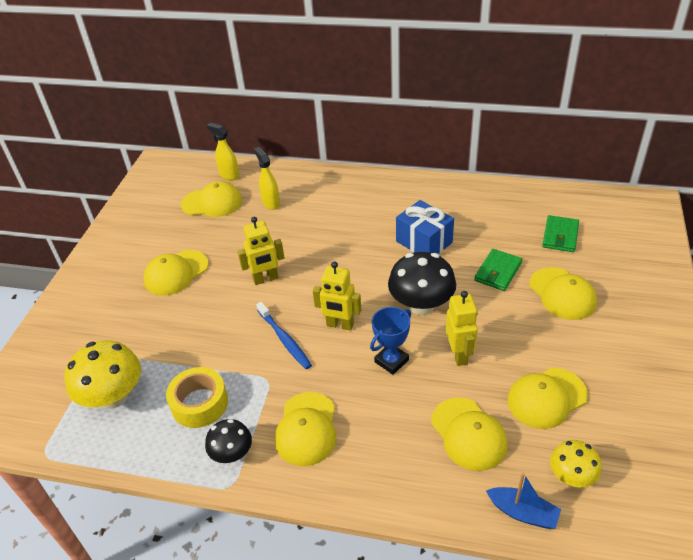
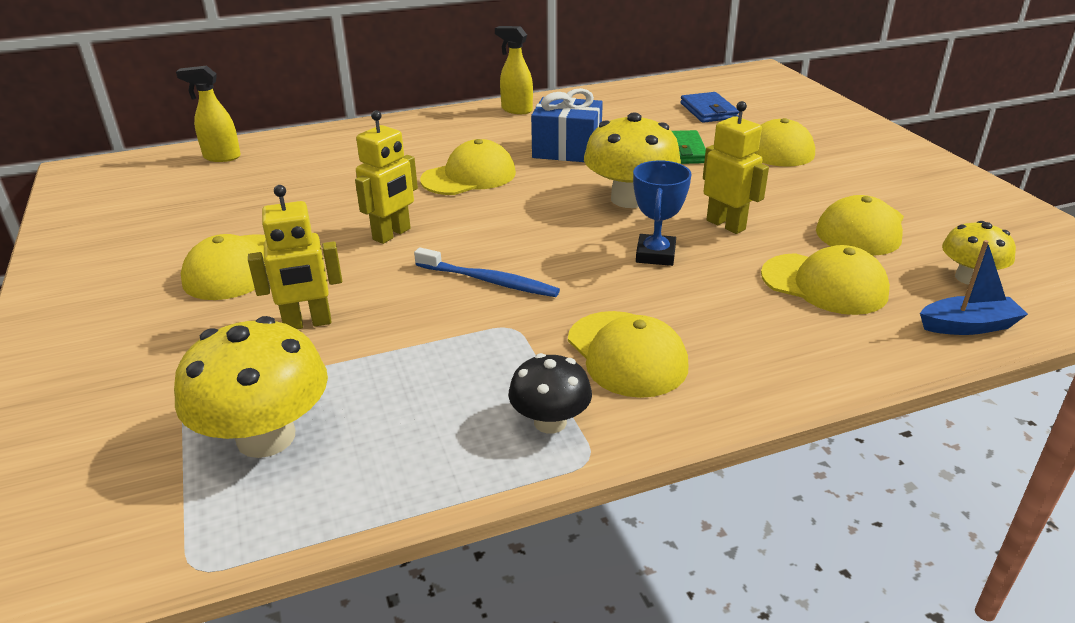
camera: 35 degrees left, 10 degrees down
yellow tape [166,367,228,428] -> none
yellow cap [181,181,242,217] -> yellow cap moved to [420,139,516,195]
yellow spray bottle [254,147,280,210] -> yellow spray bottle moved to [495,26,533,114]
yellow robot [313,261,361,331] -> yellow robot moved to [248,185,342,329]
black mushroom [388,252,456,315] -> yellow mushroom [584,112,681,208]
green wallet [542,215,579,252] -> blue wallet [680,92,739,123]

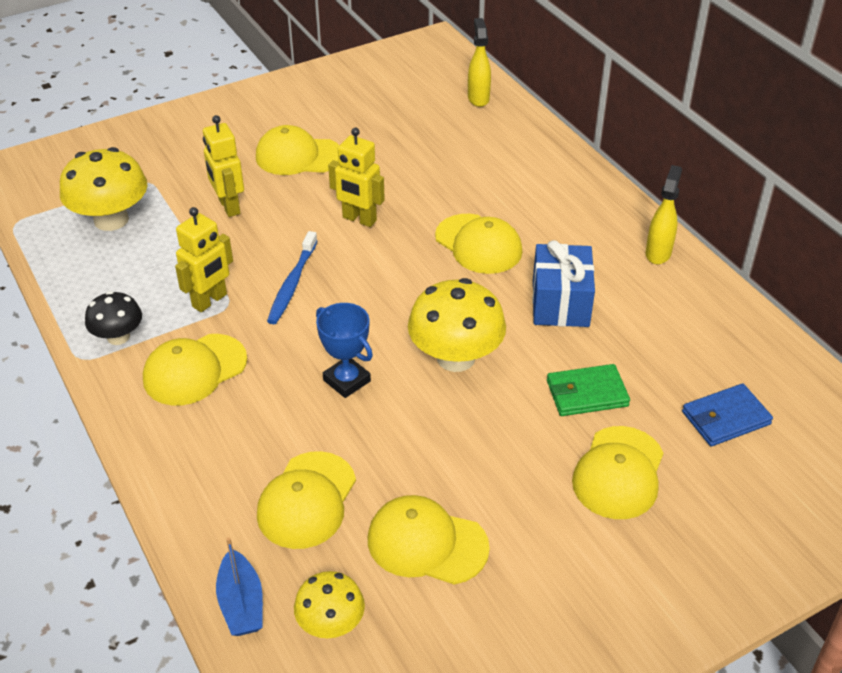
camera: 80 degrees right, 10 degrees up
blue trophy [633,161,691,266] -> blue trophy turned 45 degrees clockwise [316,303,373,398]
yellow robot [703,101,769,234] -> yellow robot moved to [175,207,233,312]

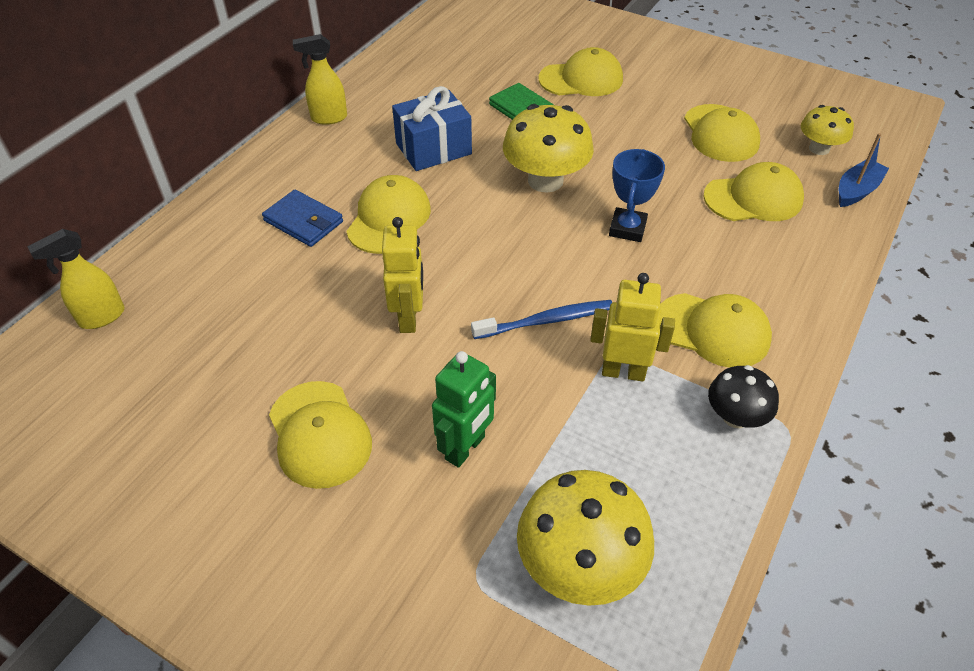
camera: 120 degrees left, 5 degrees up
yellow robot [203,115,244,217] -> green robot [432,351,496,468]
blue wallet [682,383,773,446] -> blue wallet moved to [262,189,343,247]

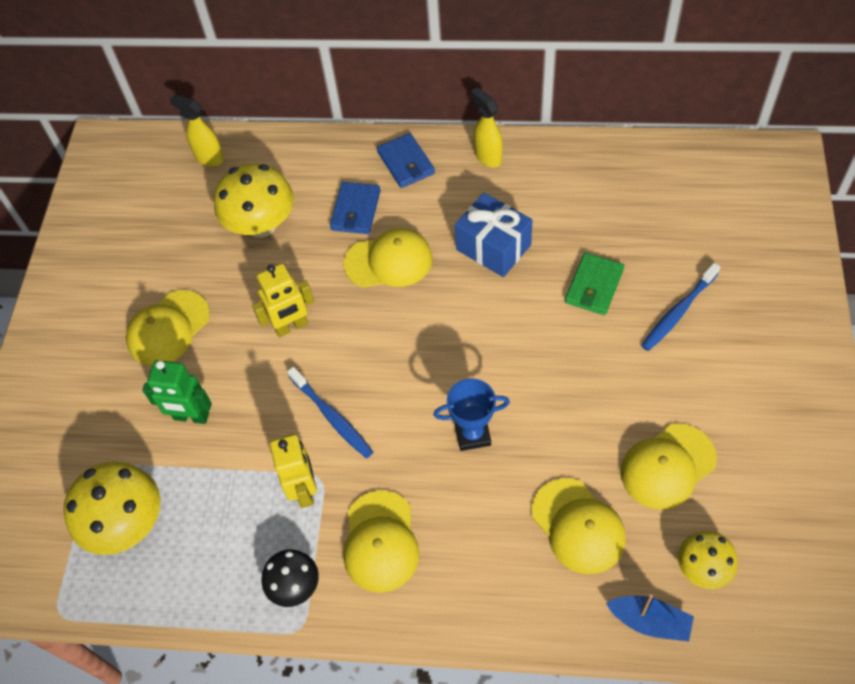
camera: 70 degrees right, 10 degrees up
yellow mushroom [503,104,594,193] -> yellow mushroom moved to [214,163,294,238]
yellow cap [538,47,623,96] -> blue toothbrush [641,263,720,351]
none -> blue wallet [377,133,435,188]

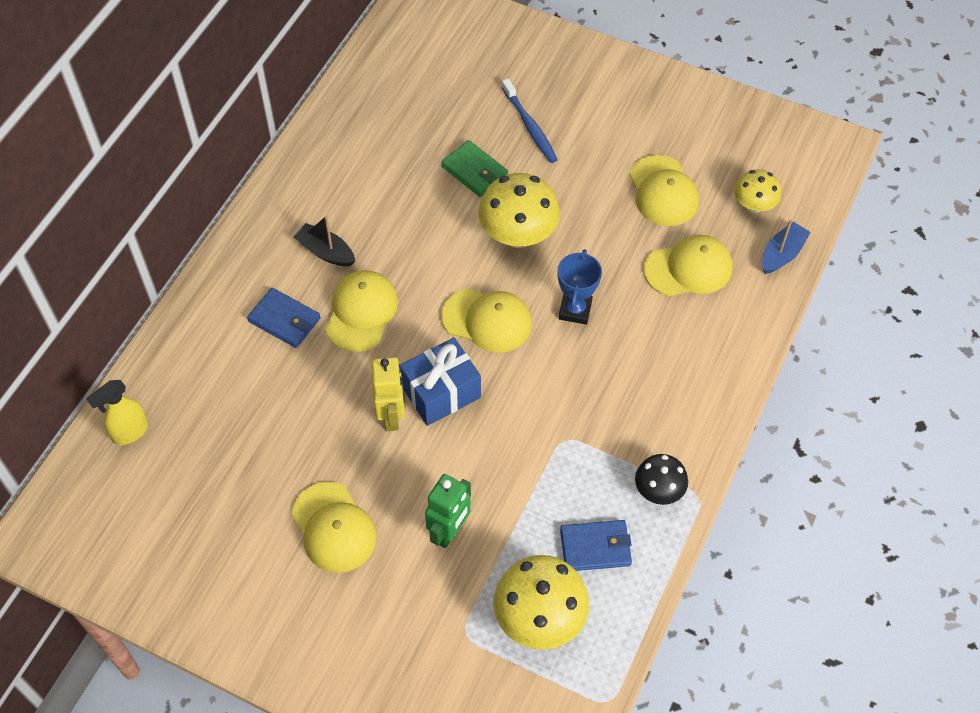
camera: 75 degrees left, 0 degrees up
yellow mushroom [214,163,294,238] -> yellow mushroom moved to [478,173,560,248]
yellow robot [270,434,317,508] -> none
blue toothbrush [287,367,373,458] -> none
yellow cap [343,490,419,593] -> yellow cap moved to [441,288,532,353]
blue wallet [377,133,435,188] -> blue wallet moved to [560,520,632,571]
blue gift [455,193,532,277] -> blue gift moved to [400,337,481,426]
yellow spray bottle [471,87,503,167] -> none
none -> black boat [294,216,355,267]

